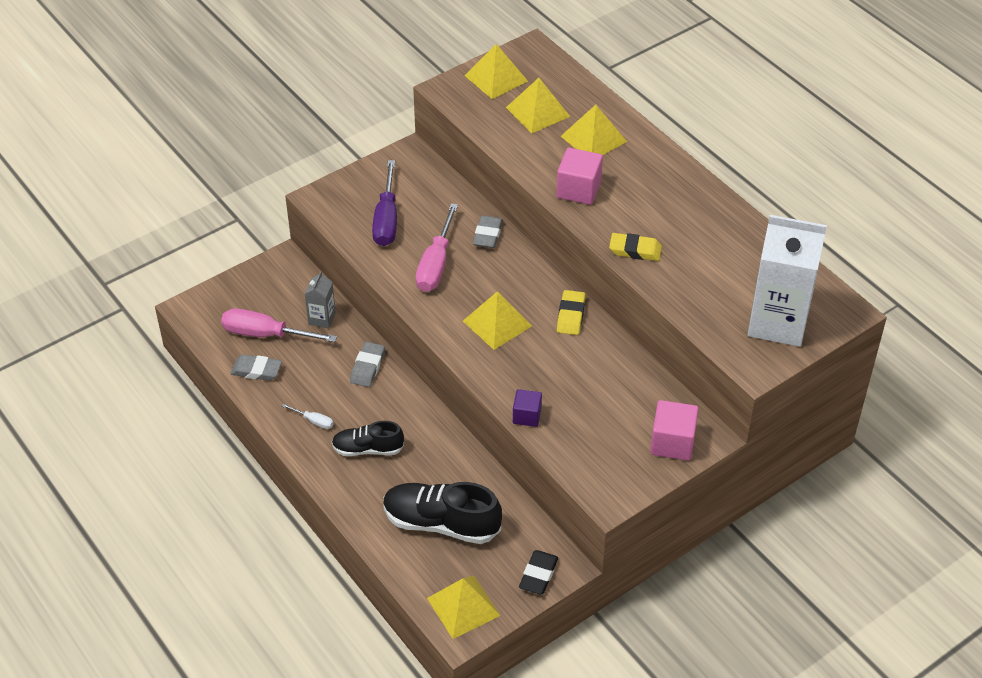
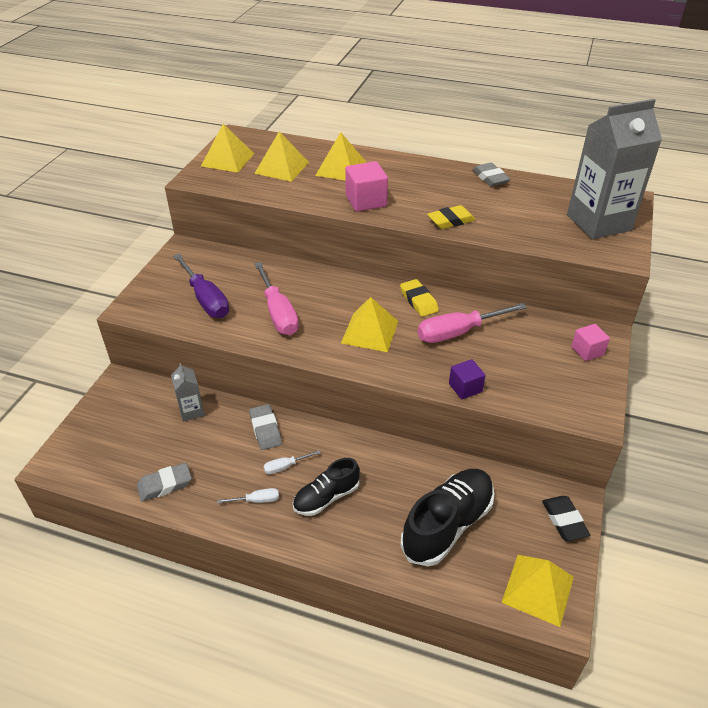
camera: 35 degrees left, 5 degrees down
pink screwdriver [221,308,337,342] -> pink screwdriver moved to [418,303,527,343]
black shoe [383,482,502,544] -> black shoe turned 150 degrees clockwise [401,469,495,566]
grey eraser [473,215,503,248] -> grey eraser moved to [473,163,511,187]
pink cube [650,400,699,460] -> pink cube [571,324,610,361], size x0.64
white carton [748,215,827,347] -> grey carton [567,99,662,239]
none -> white screwdriver [263,450,320,474]

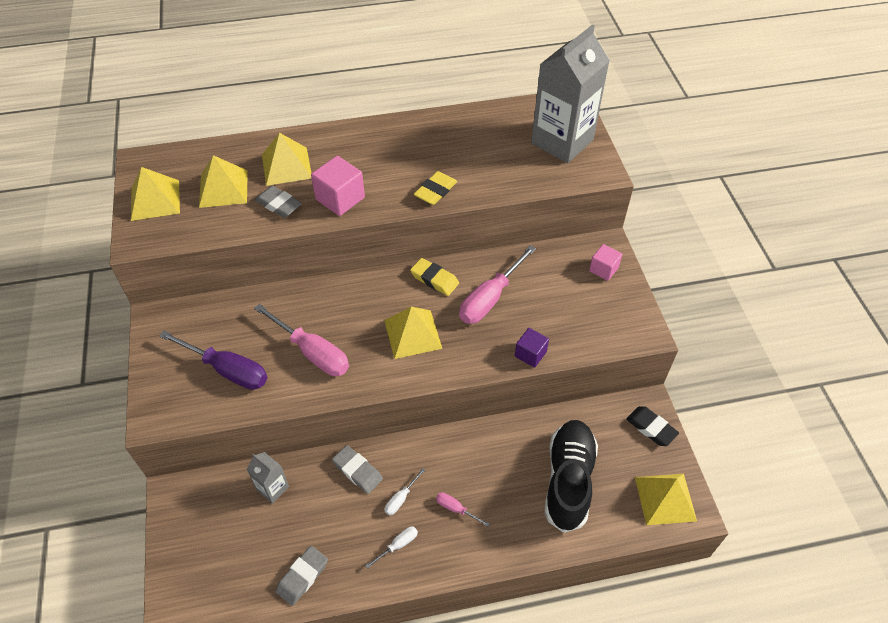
camera: 30 degrees left, 10 degrees up
black shoe [293,458,360,516] -> pink screwdriver [436,492,490,527]
grey eraser [473,163,511,187] -> grey eraser moved to [255,186,302,218]

